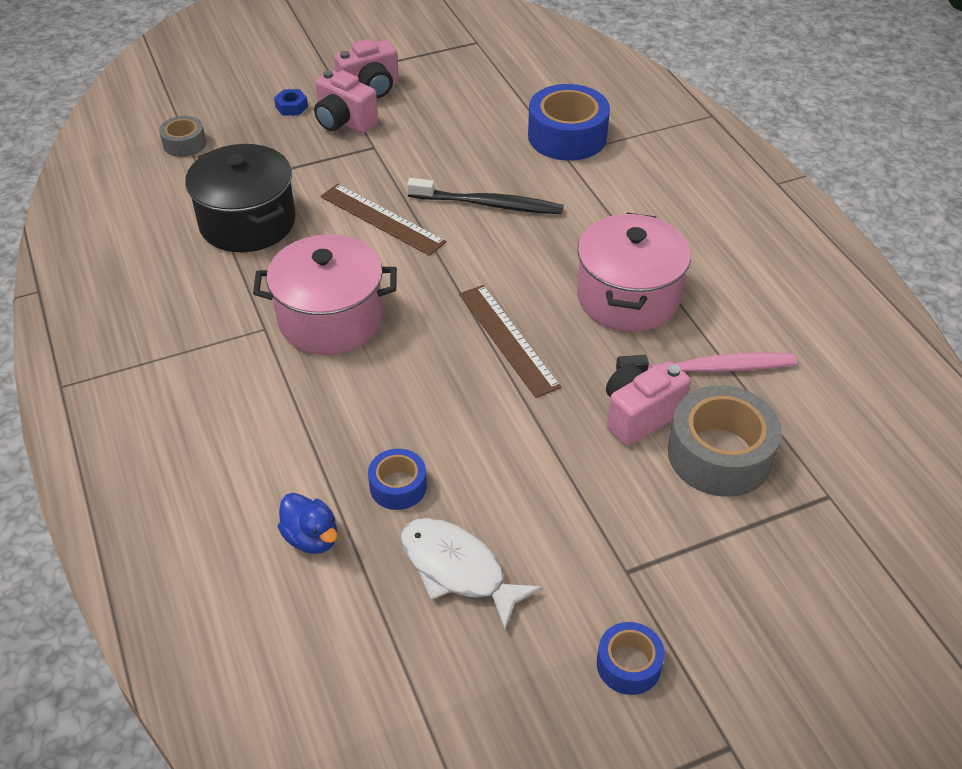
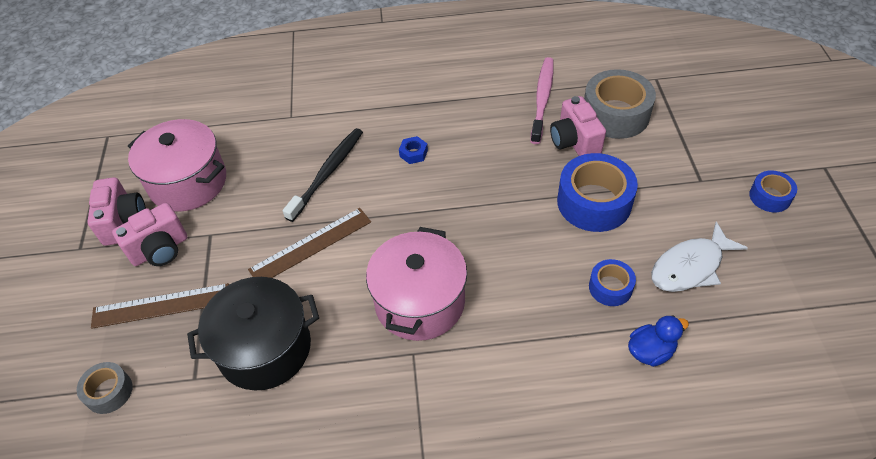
camera: 70 degrees left, 5 degrees up
blue nut [274,89,308,116] -> blue nut moved to [399,136,428,164]
brown ruler [459,285,562,398] -> brown ruler moved to [91,283,229,329]
blue tape [528,84,610,161] -> blue tape moved to [557,153,638,232]
pink pot [577,213,691,332] -> pink pot moved to [128,119,226,211]

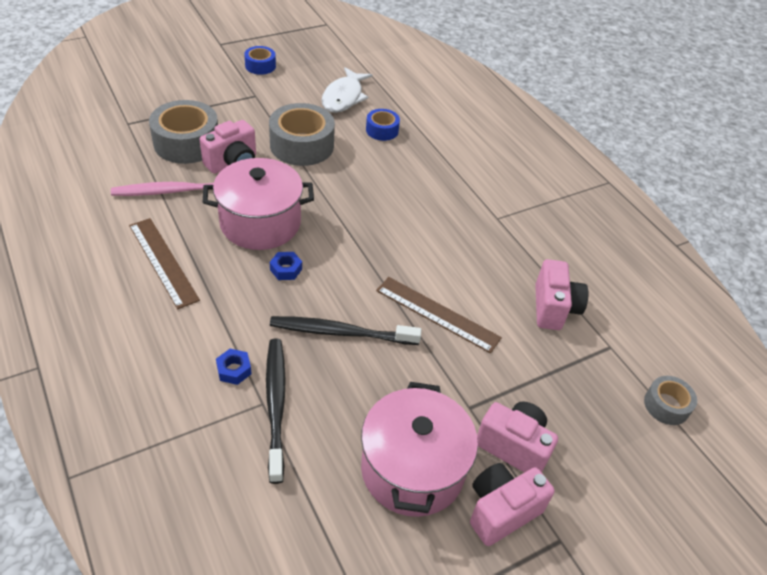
camera: 120 degrees left, 5 degrees down
brown ruler [91,283,229,329] -> brown ruler moved to [129,218,200,309]
black pot [187,277,319,390] -> pink camera [535,259,588,330]
pink pot [366,227,467,341] -> pink pot moved to [203,158,314,250]
blue tape [557,153,638,232] -> grey tape [269,103,335,166]
blue duck [628,315,689,367] -> none
white fish [651,221,748,292] -> white fish turned 75 degrees clockwise [321,67,372,113]
none -> blue nut [216,349,252,385]
none -> black toothbrush [266,339,286,484]

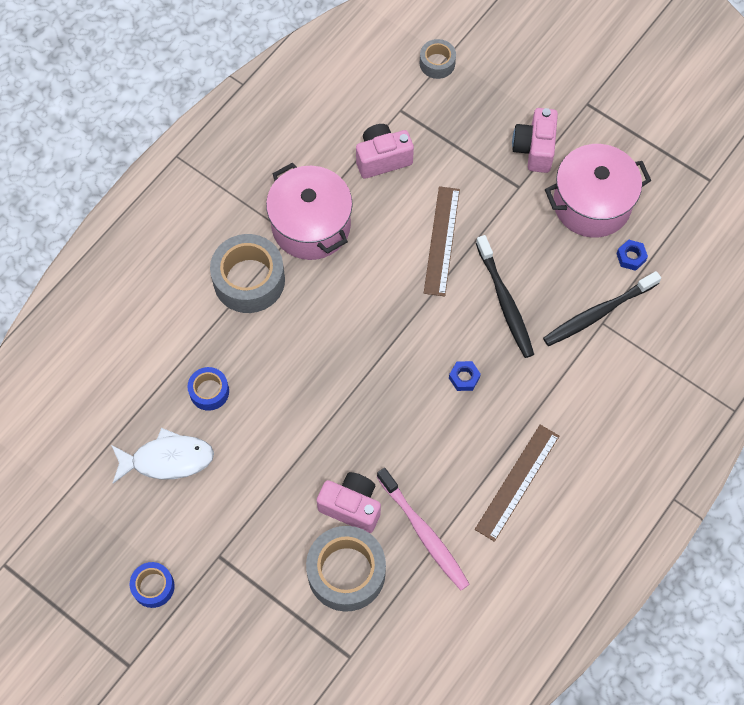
camera: 110 degrees left, 20 degrees up
pink pot [203,158,314,250] -> pink pot moved to [266,163,353,260]
blue nut [216,349,252,385] -> blue nut moved to [616,240,648,271]
grey tape [269,103,335,166] -> grey tape moved to [210,234,285,313]
pink camera [470,463,555,546] -> none

